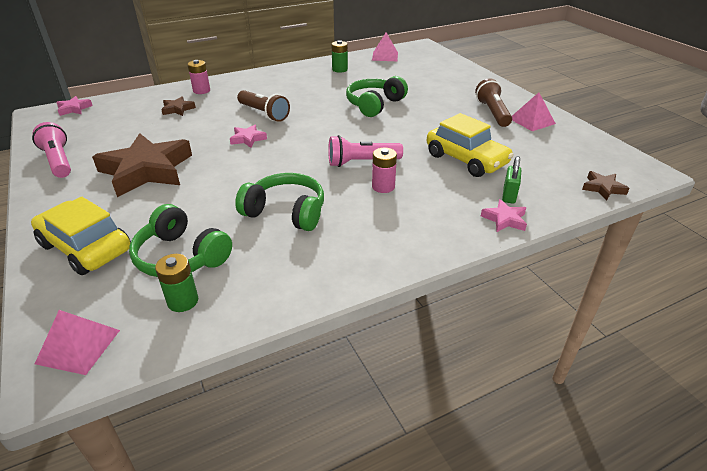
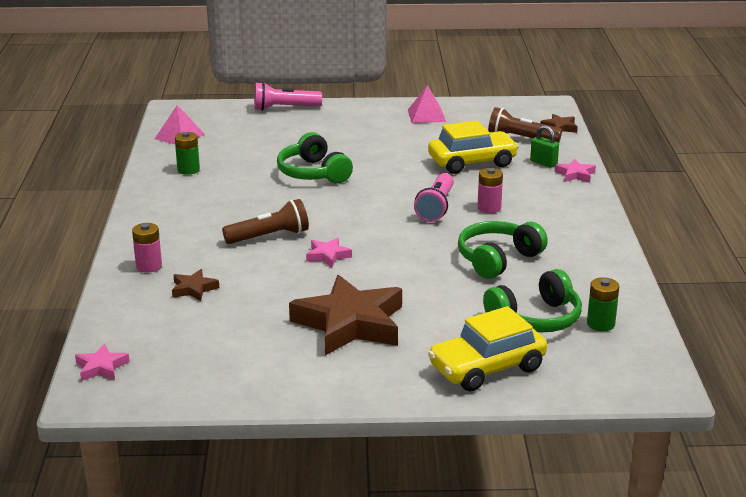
camera: 65 degrees left, 10 degrees down
pink flashlight [32,122,71,178] -> pink flashlight moved to [254,82,322,111]
pink pyramid [35,310,120,375] -> none
brown flashlight [475,78,512,127] -> brown flashlight moved to [488,107,562,143]

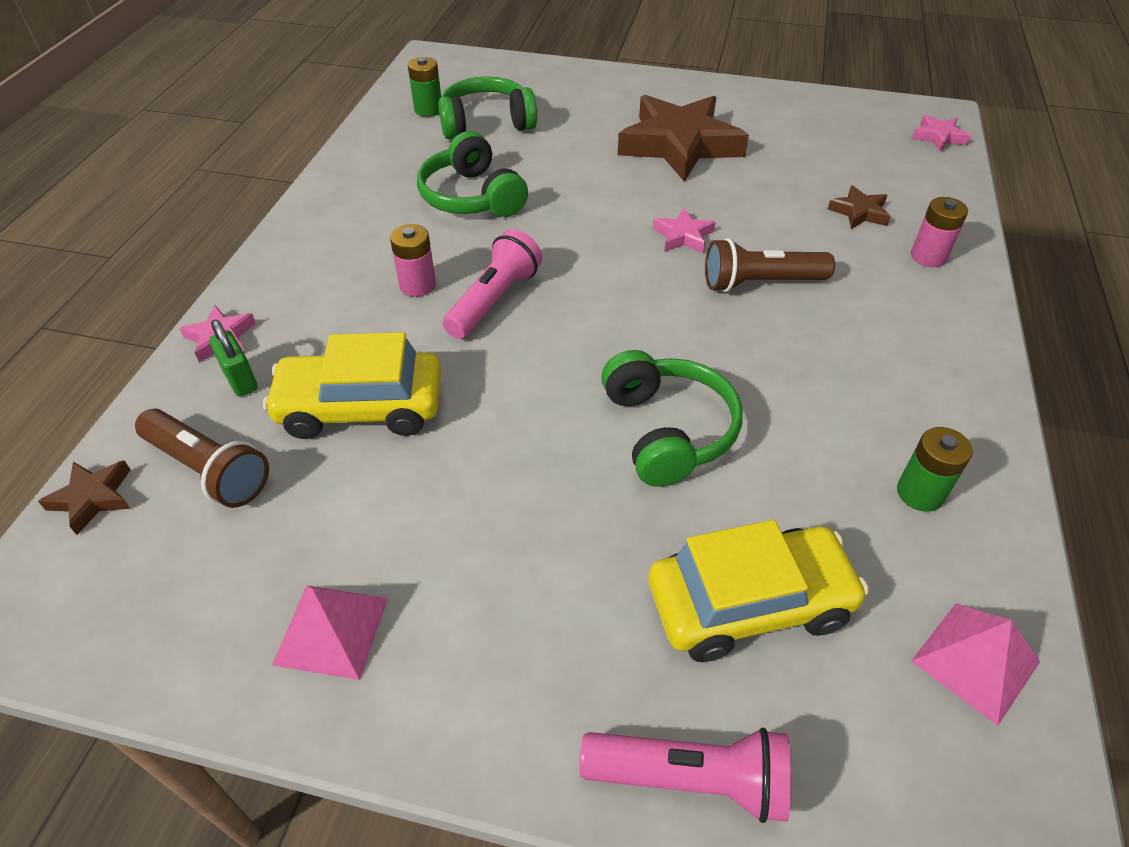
camera: 165 degrees left, 20 degrees up
yellow car [428,306,547,392] -> yellow car moved to [649,520,869,662]
green headphones [458,221,548,279] -> green headphones turned 90 degrees clockwise [417,131,528,217]

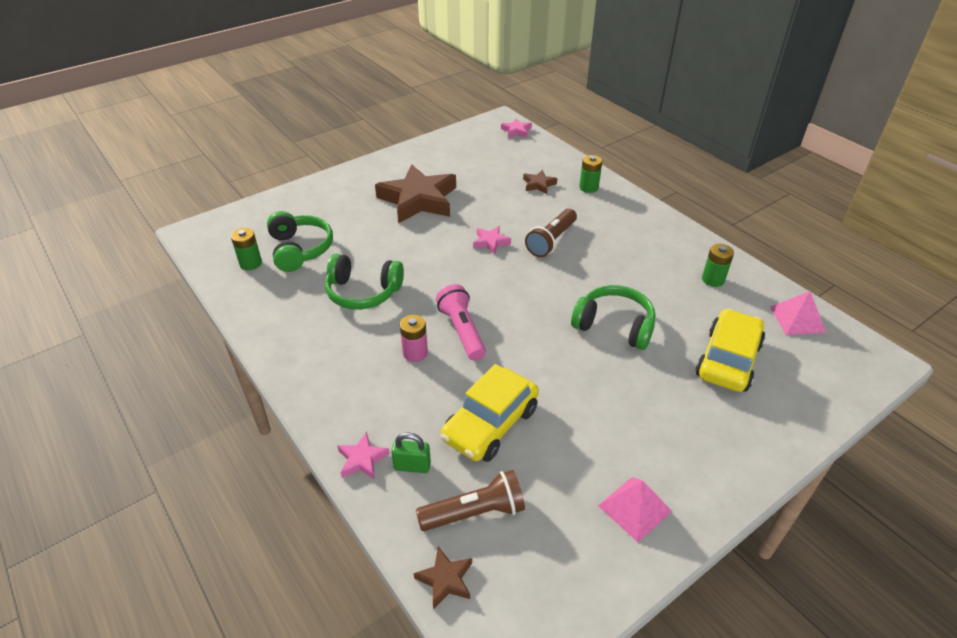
camera: 50 degrees left, 5 degrees down
green headphones [438,77,537,139] -> green headphones turned 135 degrees clockwise [267,211,333,272]
pink flashlight [579,728,791,823] -> none
pink battery [911,197,968,267] -> green battery [579,155,602,193]

